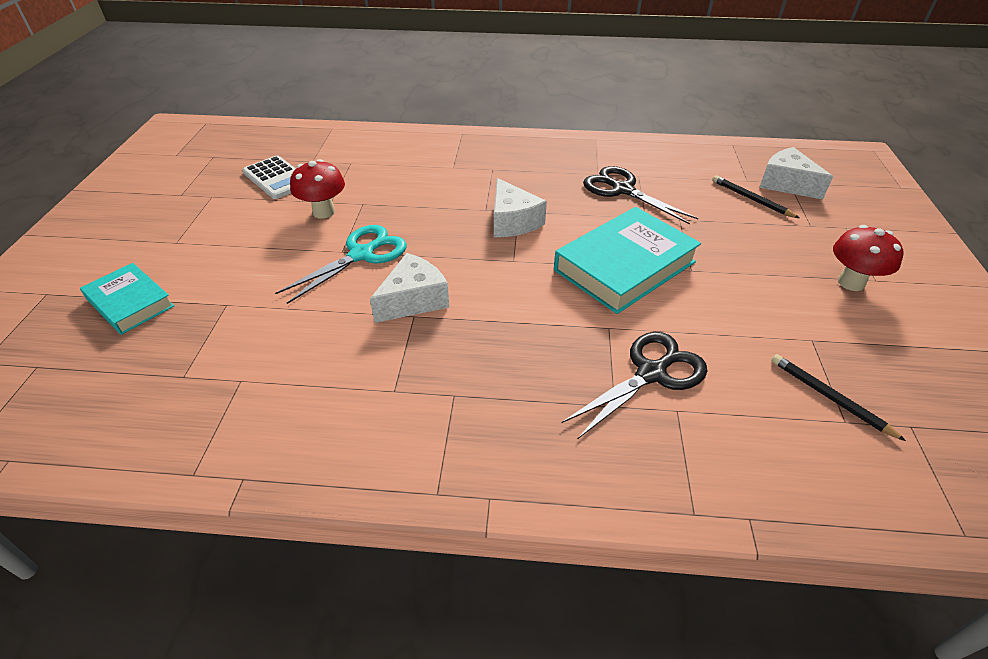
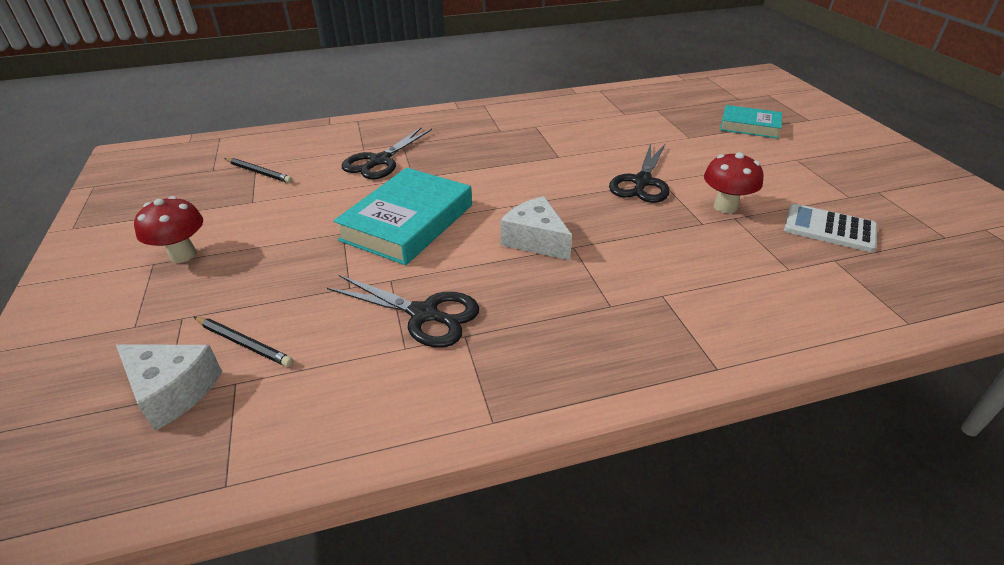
camera: 160 degrees right, 5 degrees down
turquoise scissors [275,225,407,304] -> black scissors [609,144,670,203]
white cheese [370,253,449,323] -> none

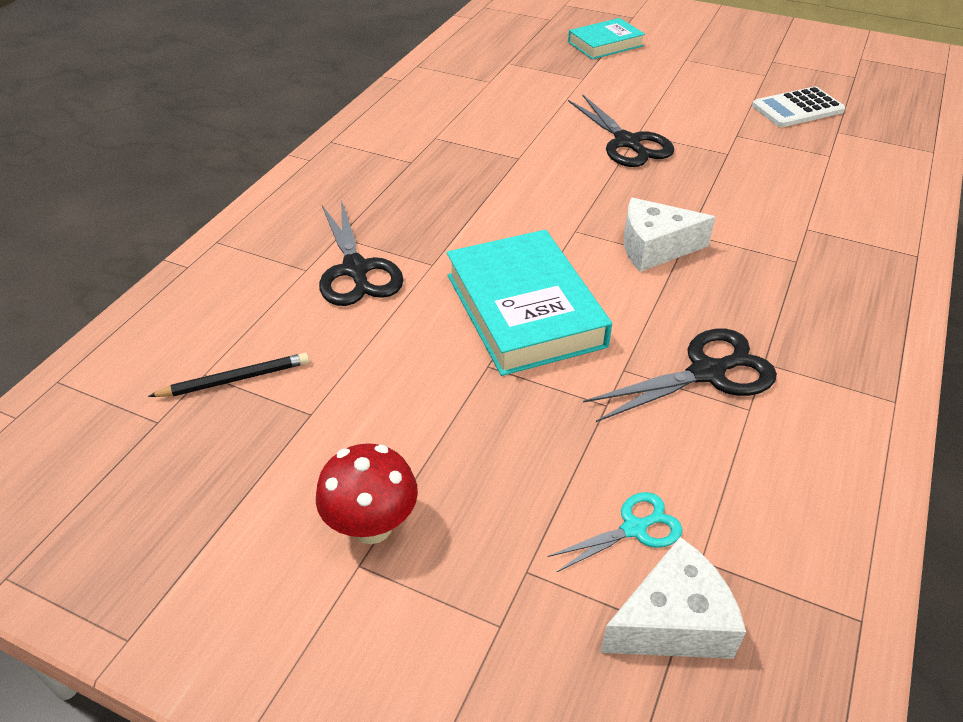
camera: 50 degrees left, 5 degrees up
black pencil [194,317,294,367] -> turquoise scissors [548,492,683,572]
red mushroom [704,152,763,213] -> none

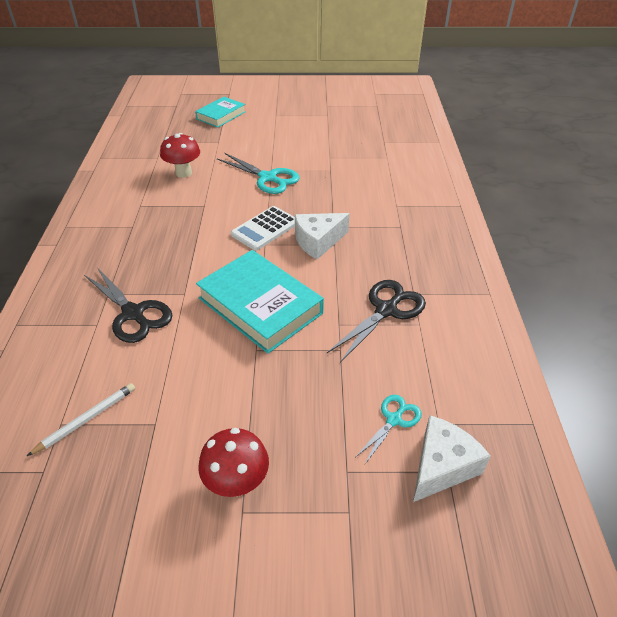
camera: 25 degrees left, 0 degrees up
black pencil [148,353,310,397] -> white pencil [27,383,135,456]
black scissors [568,94,674,167] -> turquoise scissors [217,153,300,194]
white calculator [752,86,845,127] -> white calculator moved to [231,206,295,251]
none -> red mushroom [160,133,200,178]

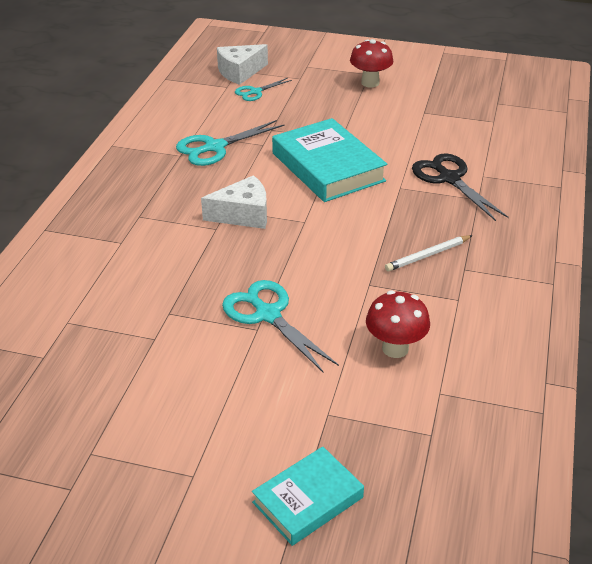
camera: 165 degrees left, 5 degrees down
white pencil [27,383,135,456] -> white pencil moved to [385,235,473,272]
white calculator [231,206,295,251] -> none
black scissors [327,280,426,363] -> turquoise scissors [176,120,284,166]

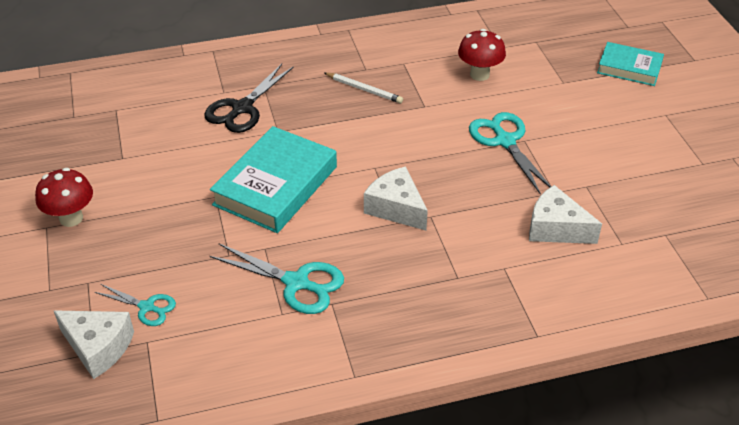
camera: 120 degrees left, 5 degrees up
turquoise scissors [222,280,339,373] -> turquoise scissors turned 135 degrees clockwise [469,112,551,195]
none -> white cheese [529,185,602,244]

